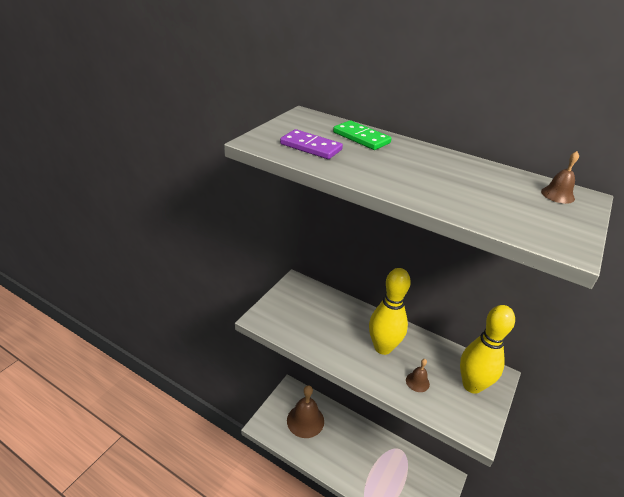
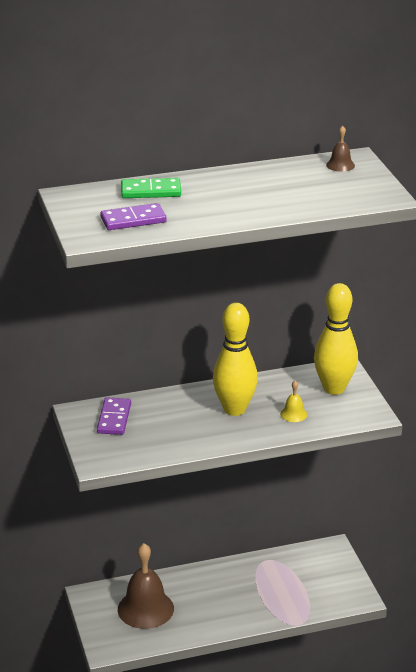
camera: 45 degrees left, 5 degrees down
brown bell [406,359,430,392] -> yellow bell [280,381,307,422]
none -> purple domino [97,397,131,435]

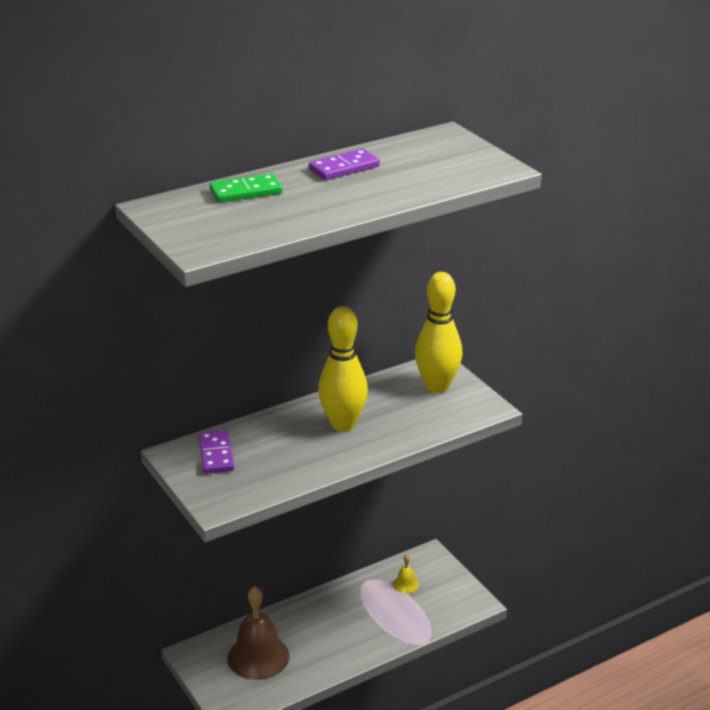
camera: 15 degrees left, 0 degrees up
purple domino [100,203,167,230] -> purple domino moved to [309,149,380,180]
yellow bell [280,381,307,422] -> yellow bell moved to [393,555,419,593]
brown bell [326,126,355,172] -> none

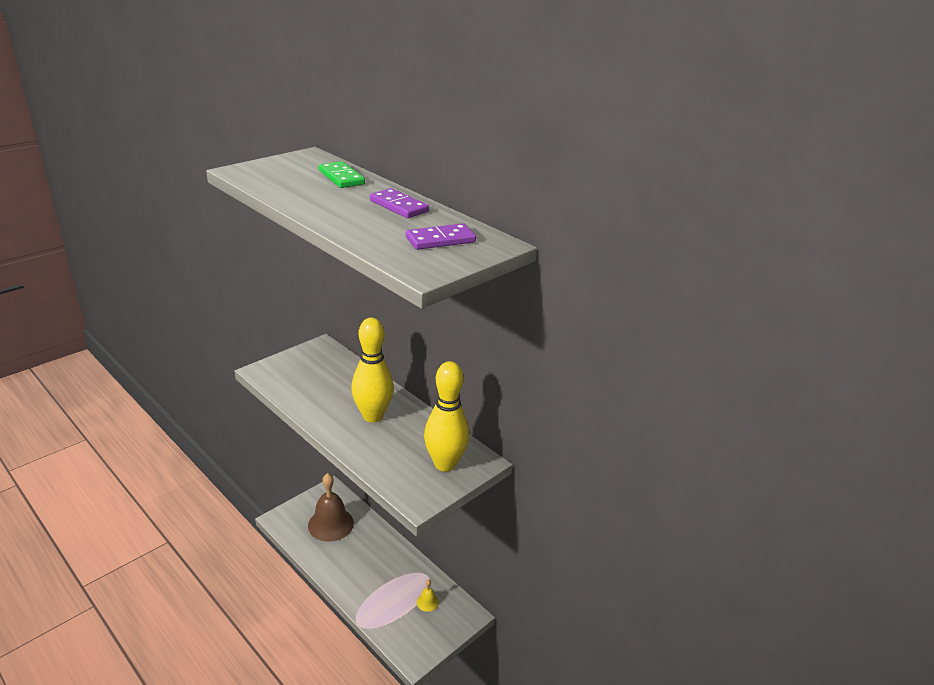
camera: 75 degrees right, 0 degrees up
purple domino [199,430,234,474] -> purple domino moved to [406,223,476,250]

